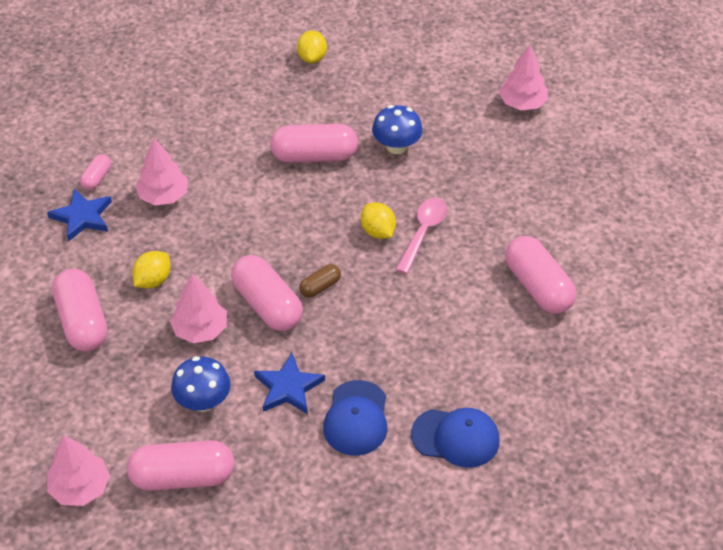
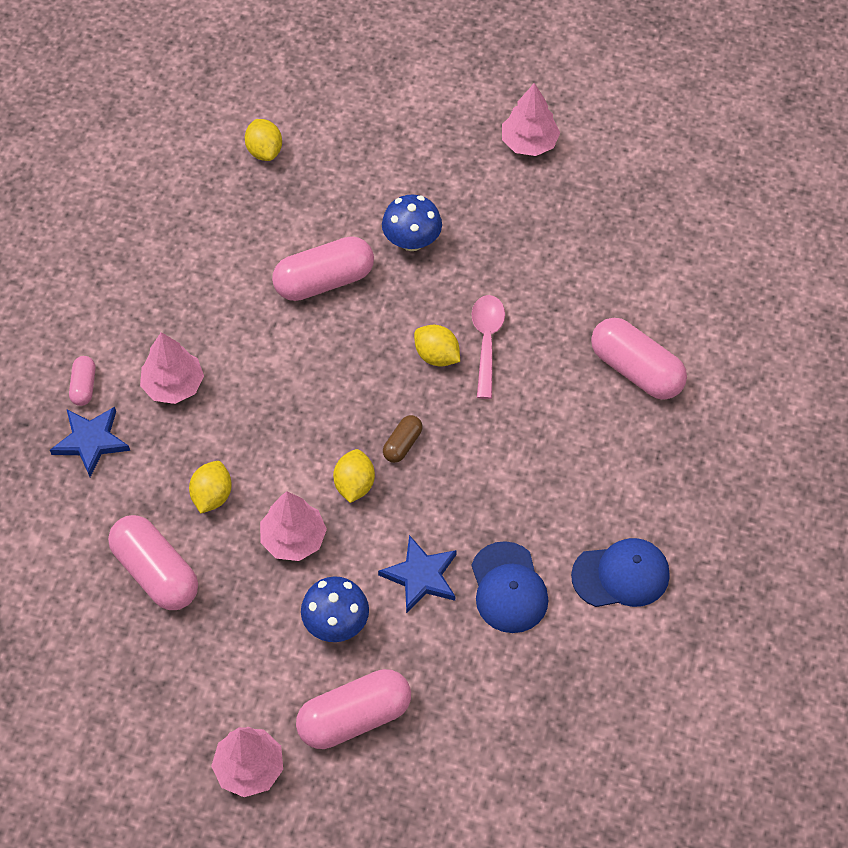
camera: 20 degrees left, 10 degrees up
pink capsule [231,255,303,331] -> yellow lemon [333,449,375,503]

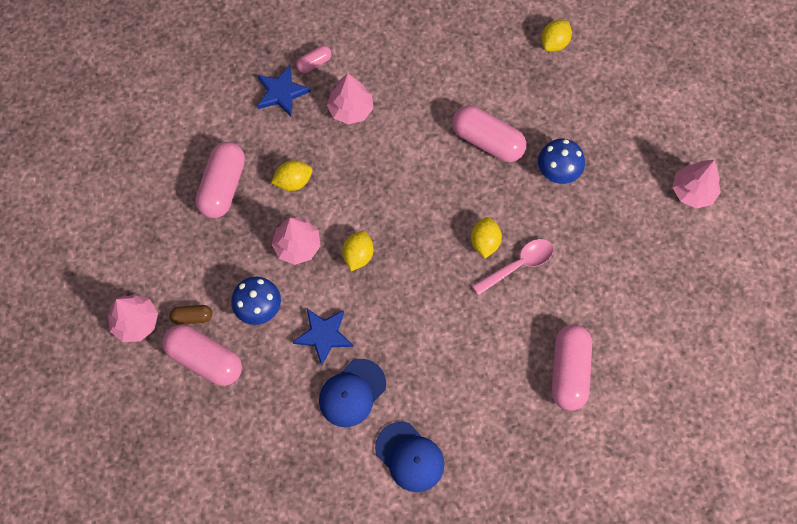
camera: 55 degrees right, 10 degrees up
yellow lemon [333,449,375,503] -> yellow lemon turned 45 degrees counterclockwise [342,231,374,271]
brown capsule [383,415,423,463] -> brown capsule moved to [170,305,212,325]

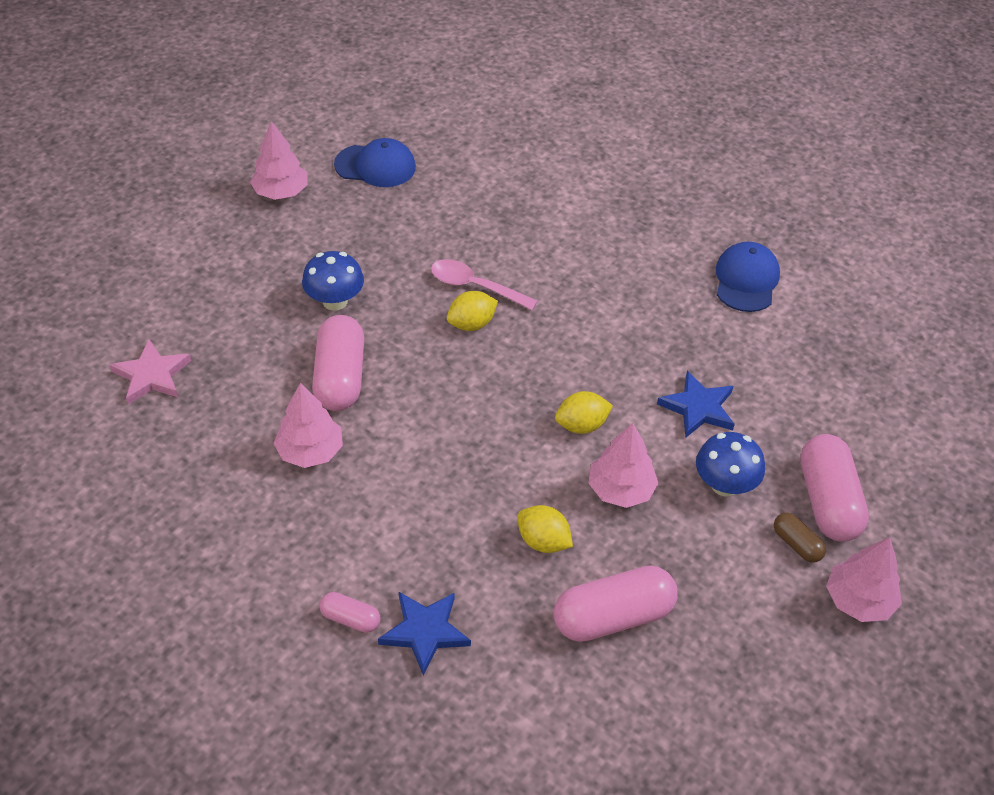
camera: 125 degrees left, 20 degrees down
blue cap [319,359,386,427] -> blue cap moved to [334,138,416,187]
pink tree [327,73,373,125] -> pink tree moved to [273,383,343,468]
yellow lemon [541,20,572,52] -> pink star [110,339,191,404]
pink capsule [552,325,592,411] -> none

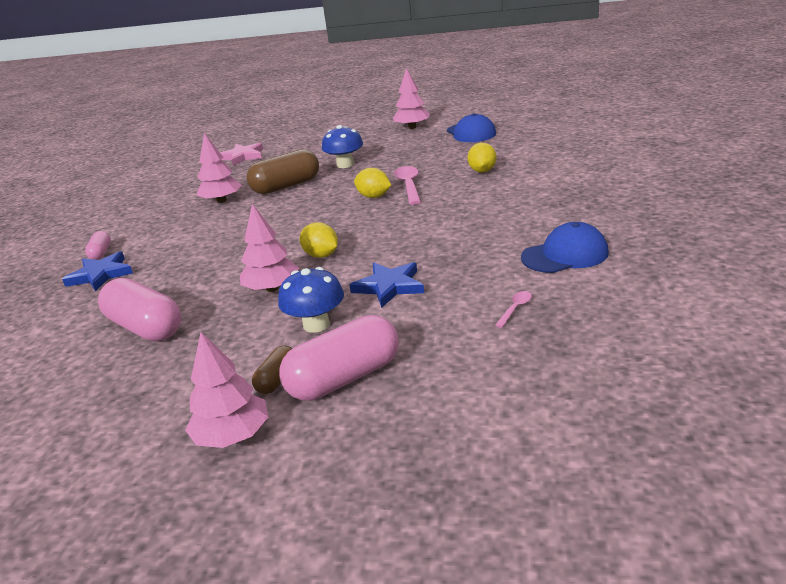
camera: 65 degrees right, 20 degrees down
pink capsule [312,315,364,411] -> brown capsule [247,149,319,194]
yellow lemon [517,505,573,553] -> yellow lemon moved to [467,143,497,173]
none -> pink spoon [495,291,532,328]

